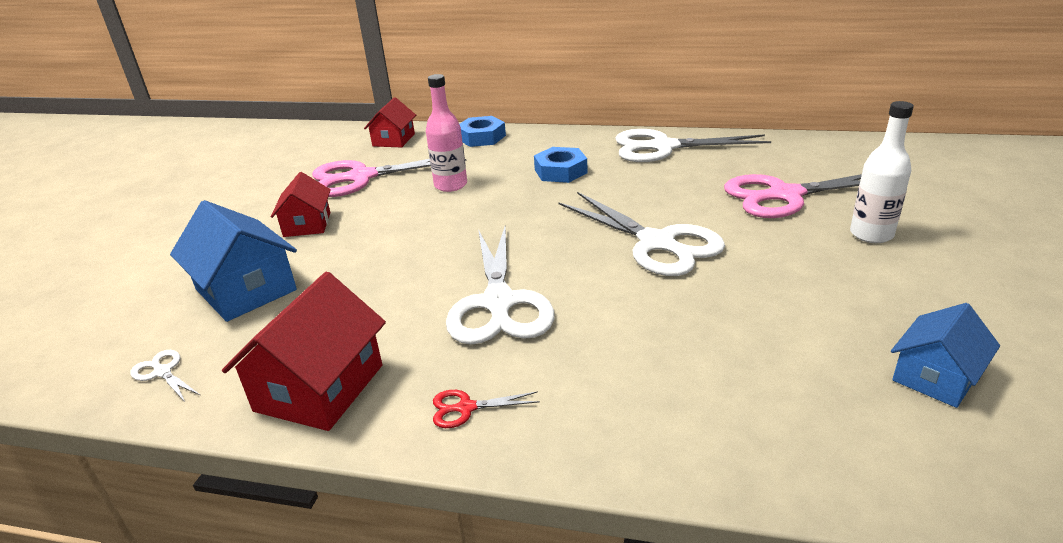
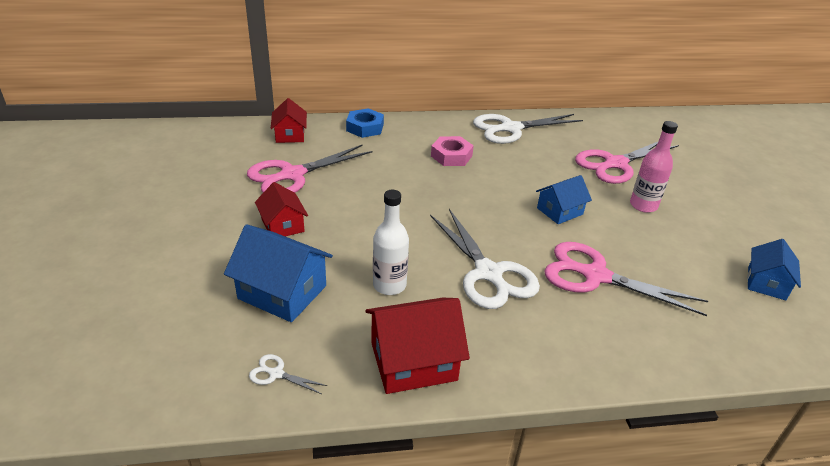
camera: 25 degrees left, 5 degrees up
red house [222,272,386,431] -> red house turned 75 degrees clockwise [365,298,470,394]
pink bottle [426,74,467,192] -> pink bottle moved to [630,121,678,213]
red scissors [433,390,540,428] -> none
blue nut [534,147,588,183] -> pink nut [431,136,474,166]
white scissors [558,192,725,276] -> blue house [536,175,592,224]
white bottle [850,101,914,243] -> white bottle moved to [373,190,409,295]
none -> pink scissors [544,242,708,316]

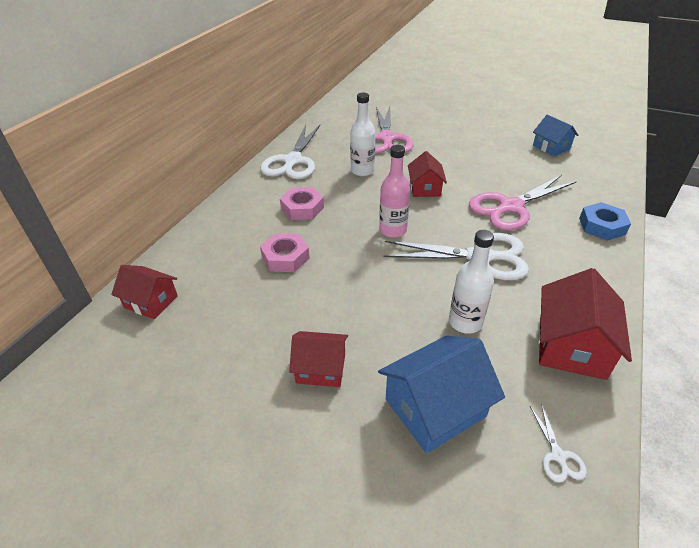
camera: 55 degrees left, 5 degrees up
pink scissors [247,145,373,193] -> none
white scissors [249,354,327,394] -> white scissors turned 60 degrees counterclockwise [530,404,587,482]
blue nut [346,108,384,138] -> blue nut moved to [579,202,631,241]
blue house [536,175,592,224] -> red house [408,151,447,197]
pink bottle [630,121,678,213] -> pink bottle moved to [379,145,410,238]
none -> pink nut [260,233,310,272]
none -> white bottle [350,93,375,176]

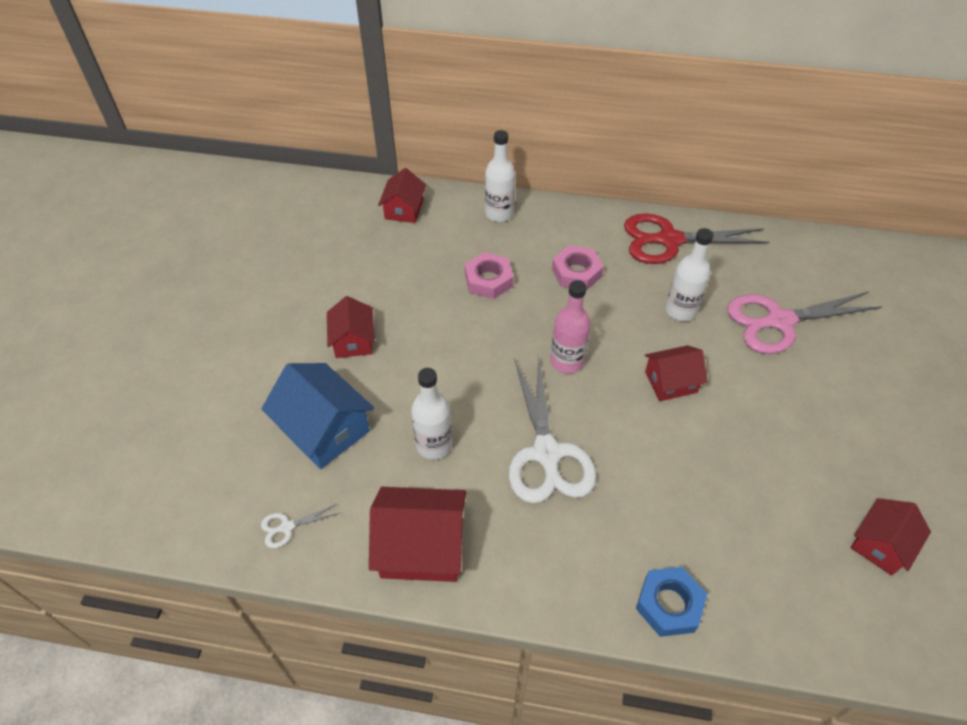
camera: 75 degrees right, 10 degrees up
white scissors [260,125,320,179] -> red scissors [624,213,769,264]
pink scissors [469,175,577,230] -> none
blue house [533,115,578,156] -> red house [850,498,931,576]
none -> white bottle [485,130,515,222]

